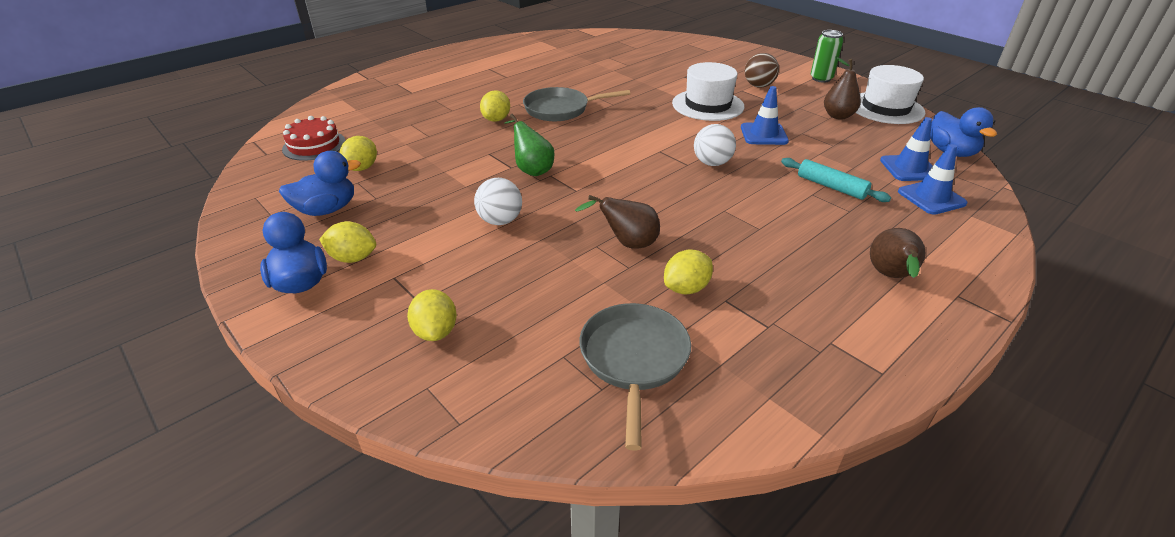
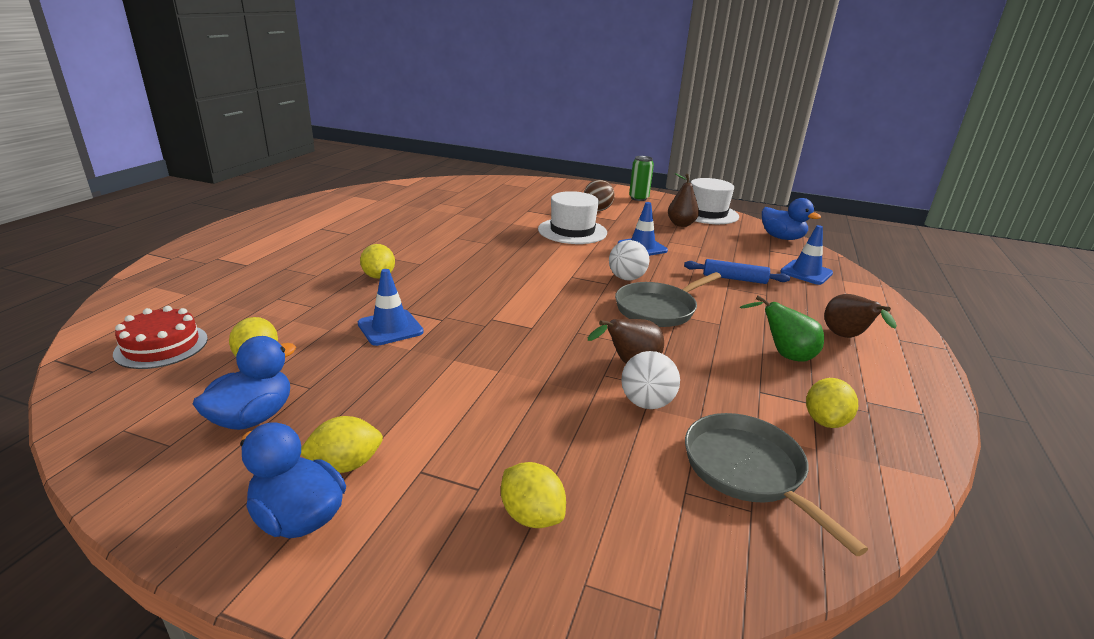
camera: 30 degrees left, 10 degrees down
white ball [474,178,522,225] -> white ball moved to [621,351,680,409]
green pear [505,114,555,176] -> green pear moved to [740,295,824,362]
grey pan [523,87,630,121] -> grey pan moved to [615,272,721,327]
yellow lemon [664,249,713,294] -> yellow lemon moved to [806,378,858,428]
turquoise rolling pin [781,158,891,202] -> blue rolling pin [684,259,790,284]
blue traffic cone [880,117,933,181] -> blue traffic cone moved to [358,269,424,346]

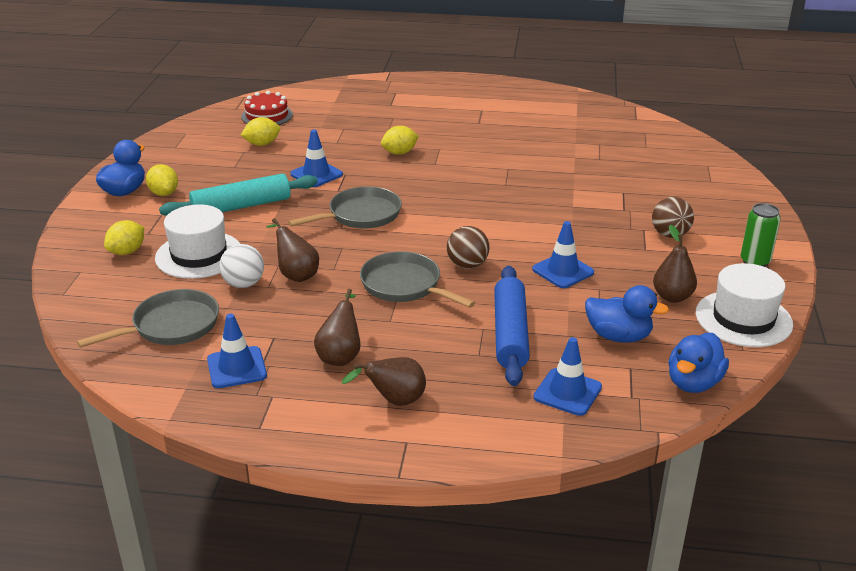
camera: 80 degrees right, 5 degrees up
blue duck [193,336,296,430] -> blue duck moved to [585,285,669,342]
white hat [538,191,607,244] -> white hat moved to [155,204,240,279]
white ball [609,240,649,280] -> brown ball [447,226,490,269]
blue rolling pin [684,259,790,284] -> blue rolling pin [494,266,530,386], size x1.57
green pear [740,295,824,362] -> brown pear [314,289,361,366]
yellow lemon [806,378,858,428] -> blue traffic cone [207,314,267,388]
none -> turquoise rolling pin [159,174,318,216]
none -> grey pan [288,186,402,229]

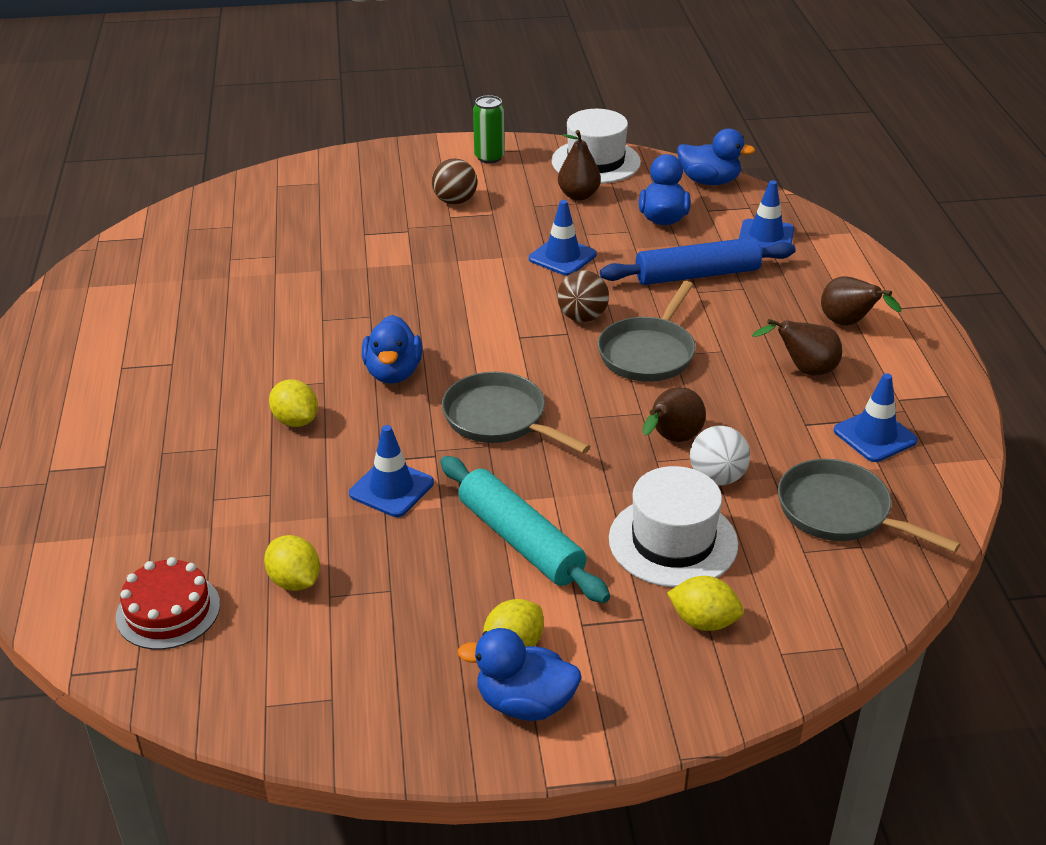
camera: 105 degrees left, 5 degrees up
none -> blue duck [362,315,422,384]

